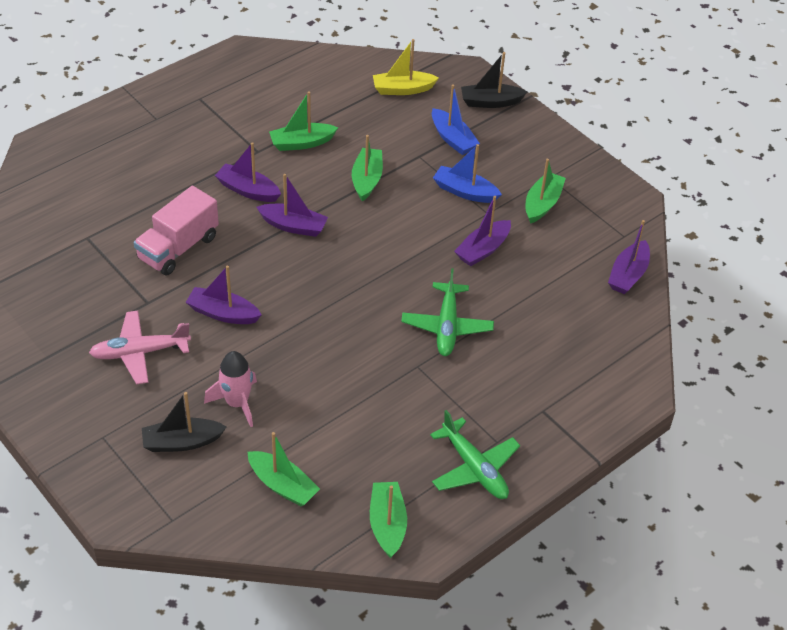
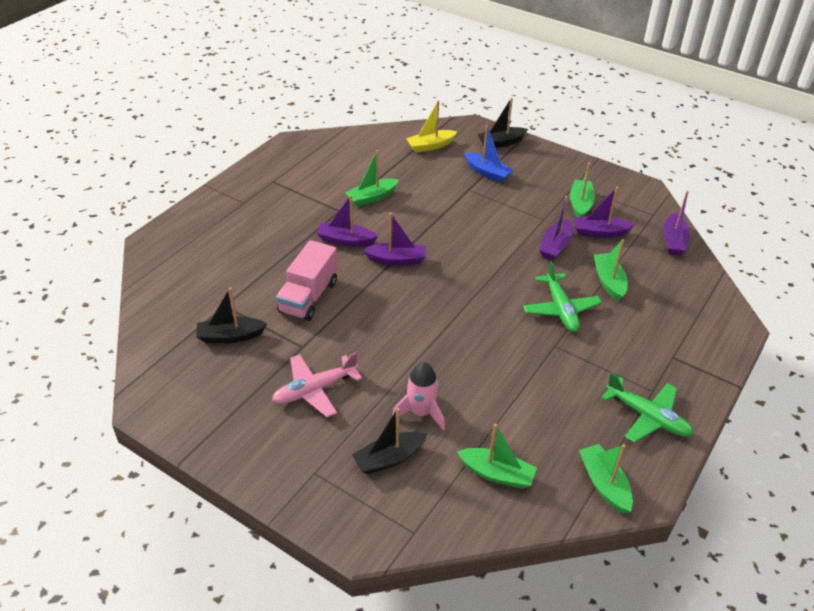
camera: 15 degrees left, 5 degrees down
purple boat [186,266,262,324] -> purple boat moved to [574,187,635,238]
green boat [352,135,383,202] -> green boat moved to [594,239,628,301]
blue boat [433,144,502,203] -> none
none -> black boat [196,287,267,343]

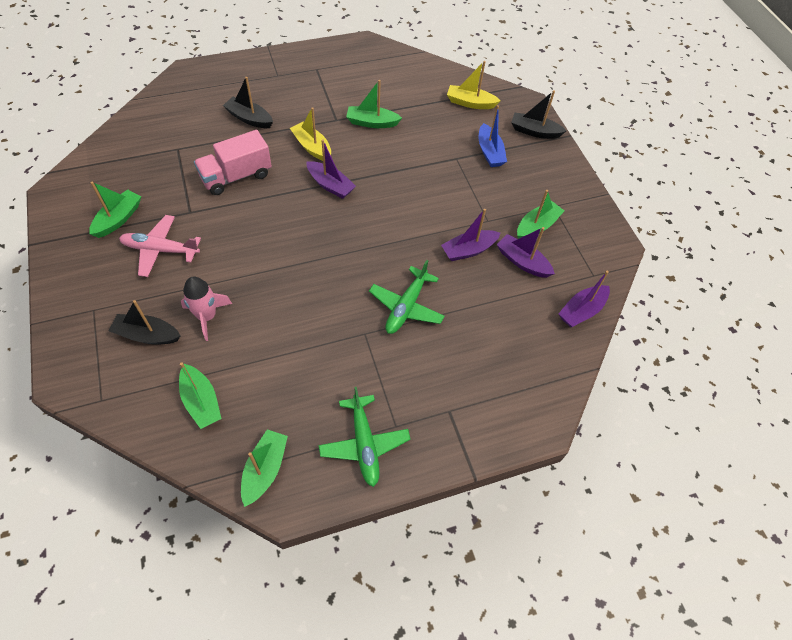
camera: 35 degrees right, 15 degrees up
black boat [196,287,267,343] -> black boat moved to [223,77,273,128]
purple boat [316,195,378,247] -> yellow boat [290,107,331,161]
green boat [594,239,628,301] -> green boat moved to [89,182,141,238]

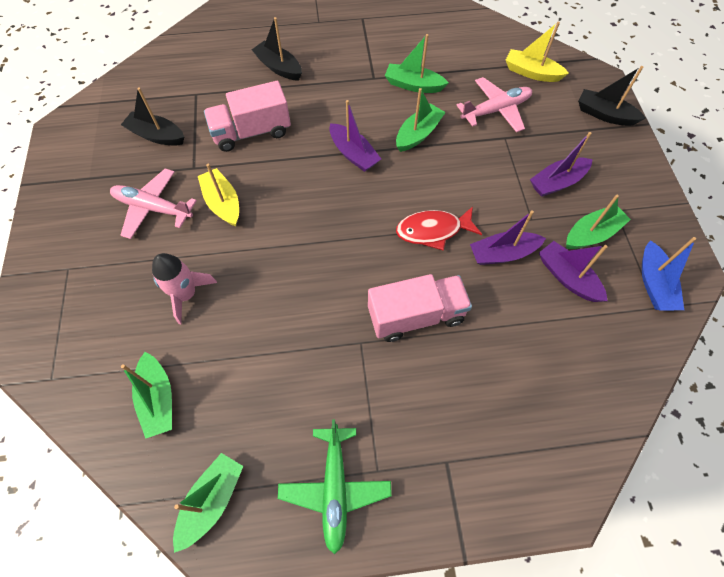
camera: 15 degrees right, 5 degrees up
green boat [89,182,141,238] -> green boat moved to [396,88,446,152]
black boat [109,300,180,345] -> black boat moved to [121,87,184,145]
yellow boat [290,107,331,161] -> yellow boat moved to [198,164,239,227]
green plane [369,260,445,334] -> pink truck [368,274,472,342]
blue boat [479,105,507,167] -> blue boat moved to [642,237,696,311]
purple boat [558,271,610,327] -> purple boat moved to [530,132,593,197]
none -> red fish [396,206,482,251]
none -> pink plane [456,77,532,132]

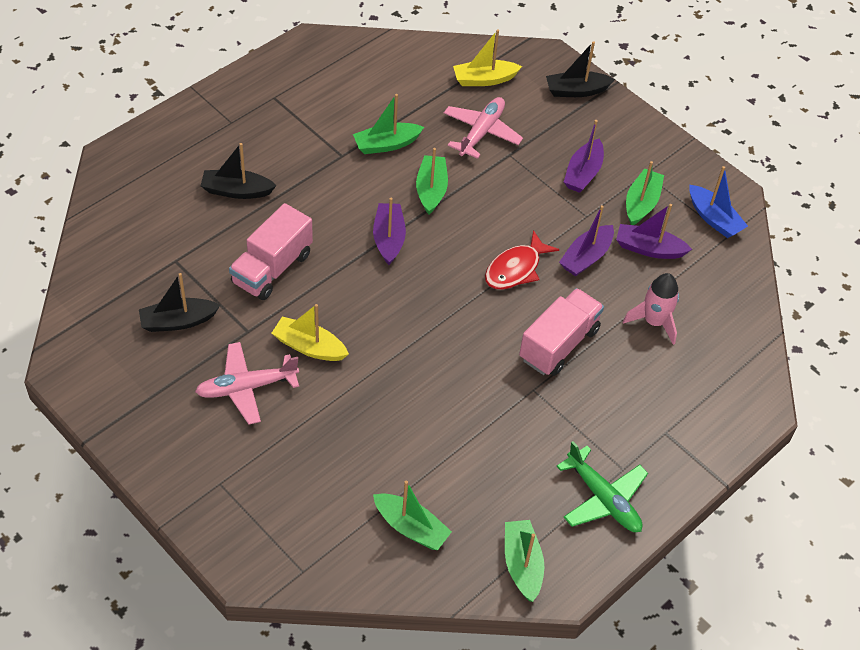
camera: 40 degrees left, 10 degrees down
pink rocket [152,253,217,324] -> pink rocket moved to [623,273,679,345]
purple boat [329,100,381,172] -> purple boat turned 105 degrees counterclockwise [373,198,406,265]

